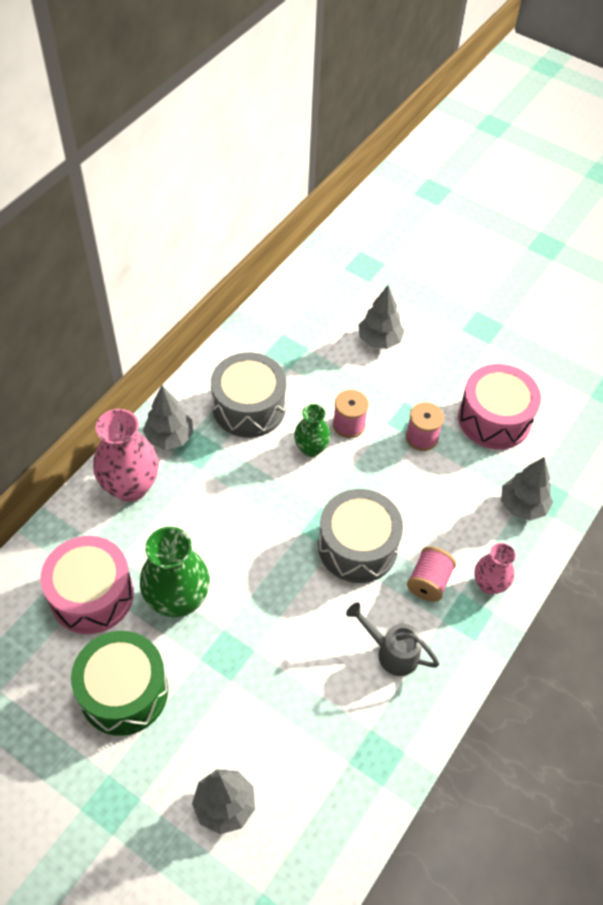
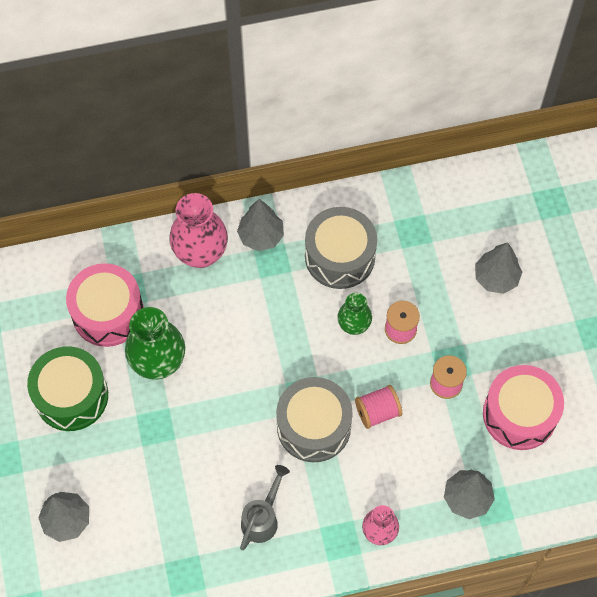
camera: 45 degrees right, 10 degrees up
grey watering can [346,602,439,676] -> grey watering can turned 45 degrees clockwise [240,465,290,550]
pink spool [407,546,456,602] -> pink spool moved to [355,385,402,429]

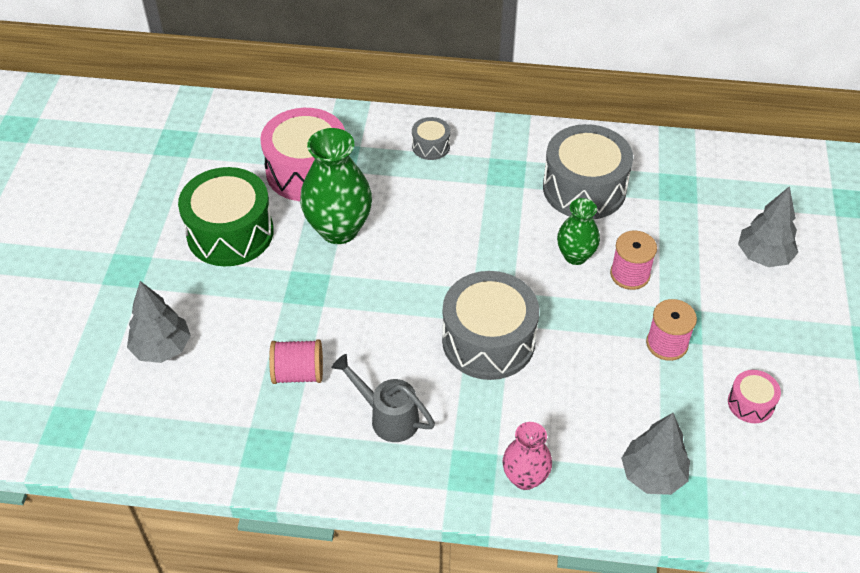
camera: 20 degrees right, 15 degrees down
pink vase [169,193,228,268] -> grey drum [412,117,450,160]
grey tree [237,199,284,251] -> none
grey watering can [240,465,290,550] -> grey watering can turned 105 degrees counterclockwise [332,354,435,442]
pink spool [355,385,402,429] -> pink spool moved to [269,339,323,384]
pink drum [483,365,564,450] -> pink drum [728,370,781,423], size x0.47

